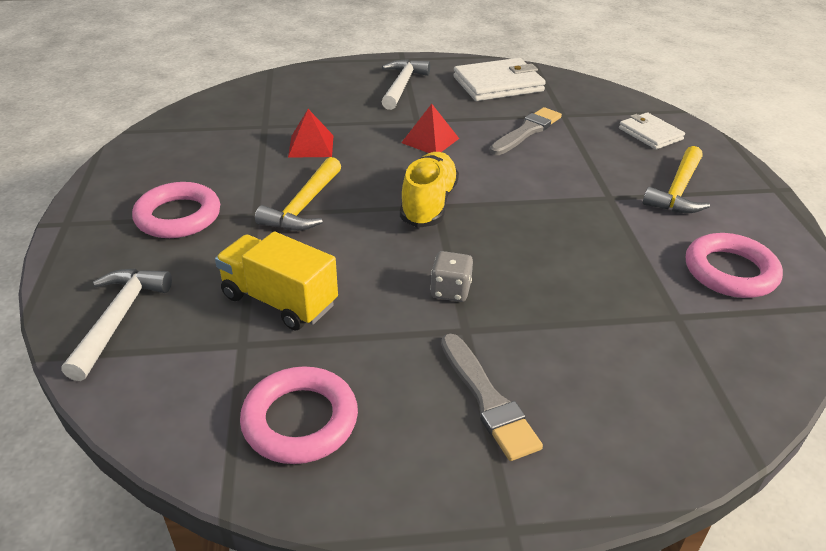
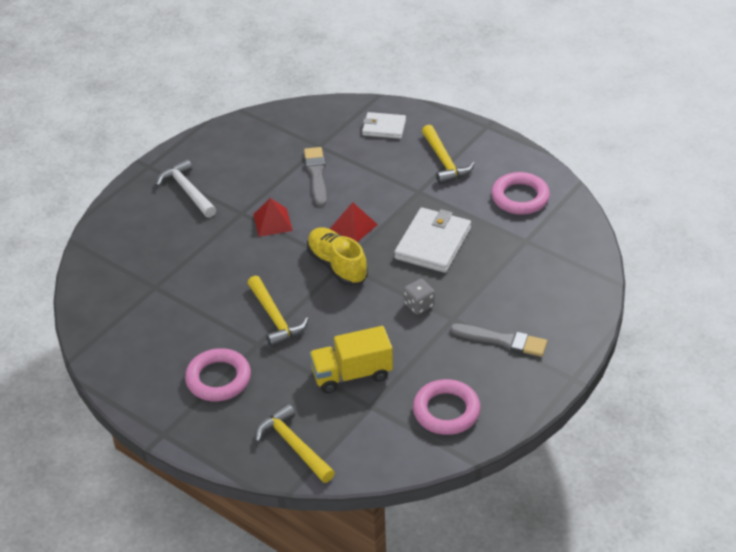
camera: 45 degrees left, 5 degrees up
white hammer [62,268,172,381] -> yellow hammer [255,403,335,483]
red pyramid [288,109,334,158] -> red pyramid moved to [330,202,378,242]
white wallet [453,58,546,101] -> white wallet moved to [394,207,471,273]

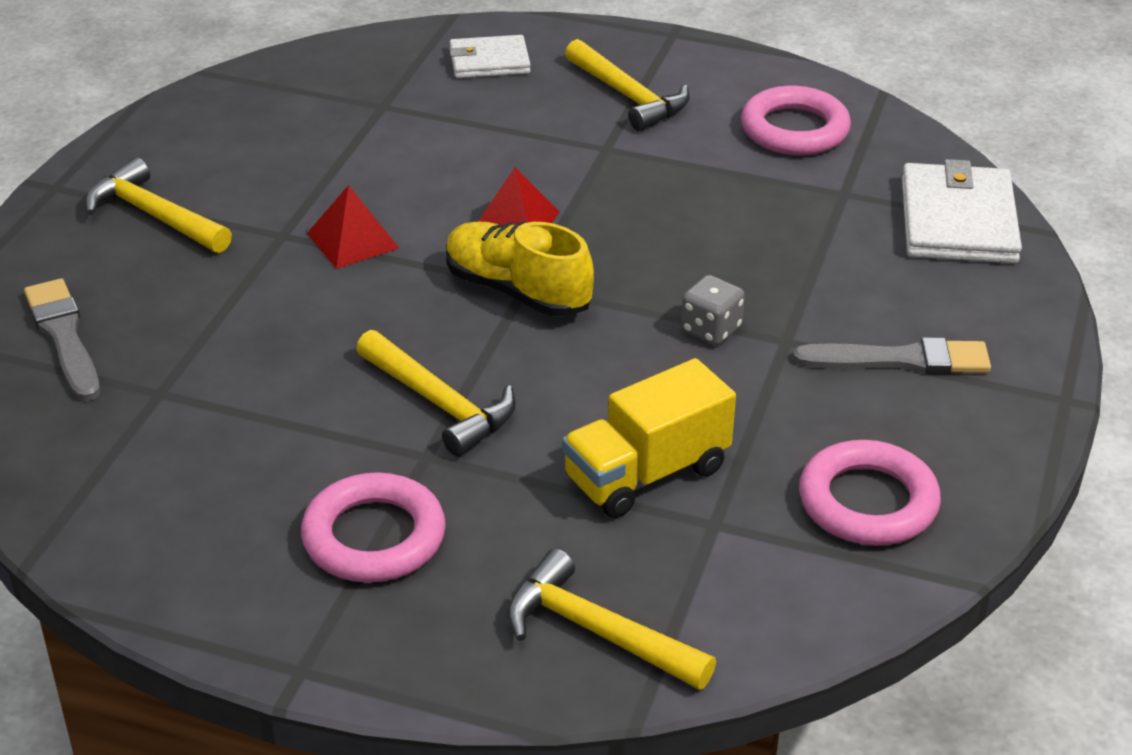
camera: 20 degrees left, 5 degrees down
white hammer [156,159,216,218] -> yellow hammer [85,158,232,253]
grey brush [304,147,327,207] -> grey brush moved to [24,279,100,401]
white wallet [394,207,471,273] -> white wallet moved to [902,159,1022,263]

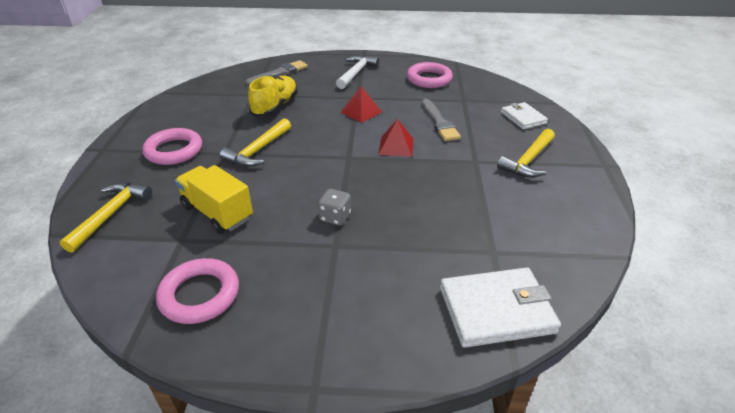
camera: 75 degrees right, 0 degrees up
yellow hammer [85,158,232,253] -> white hammer [336,55,379,89]
yellow shoe [446,221,594,317] -> yellow shoe moved to [248,75,298,117]
pink ring [741,86,851,155] -> pink ring moved to [407,62,453,88]
grey brush [793,337,991,374] -> grey brush moved to [421,99,461,141]

